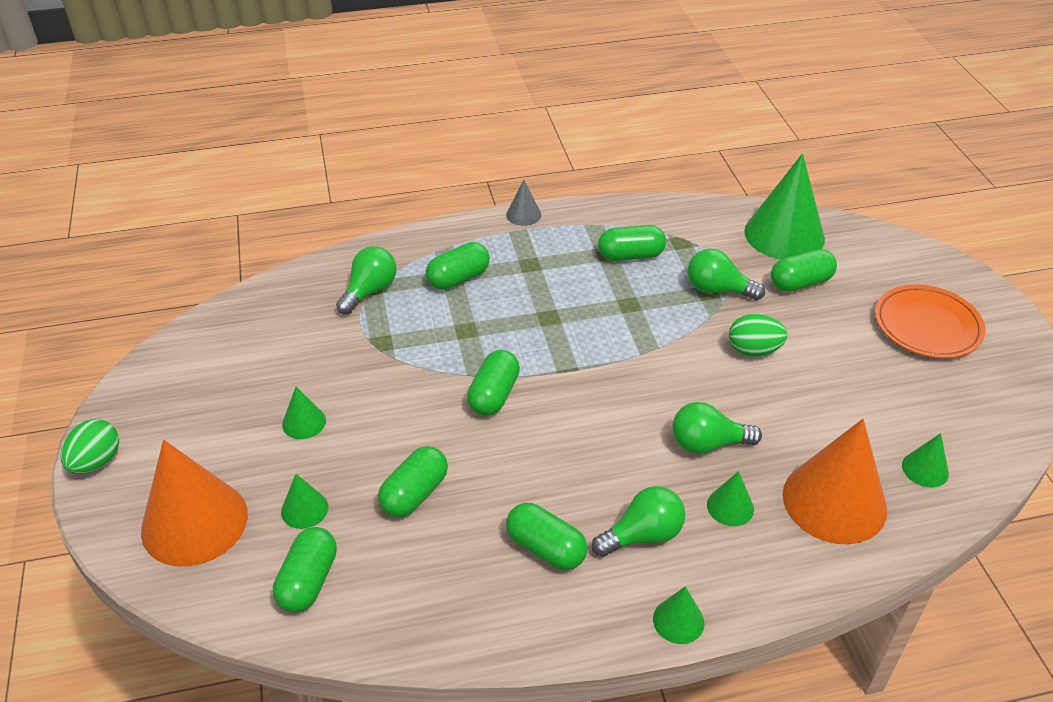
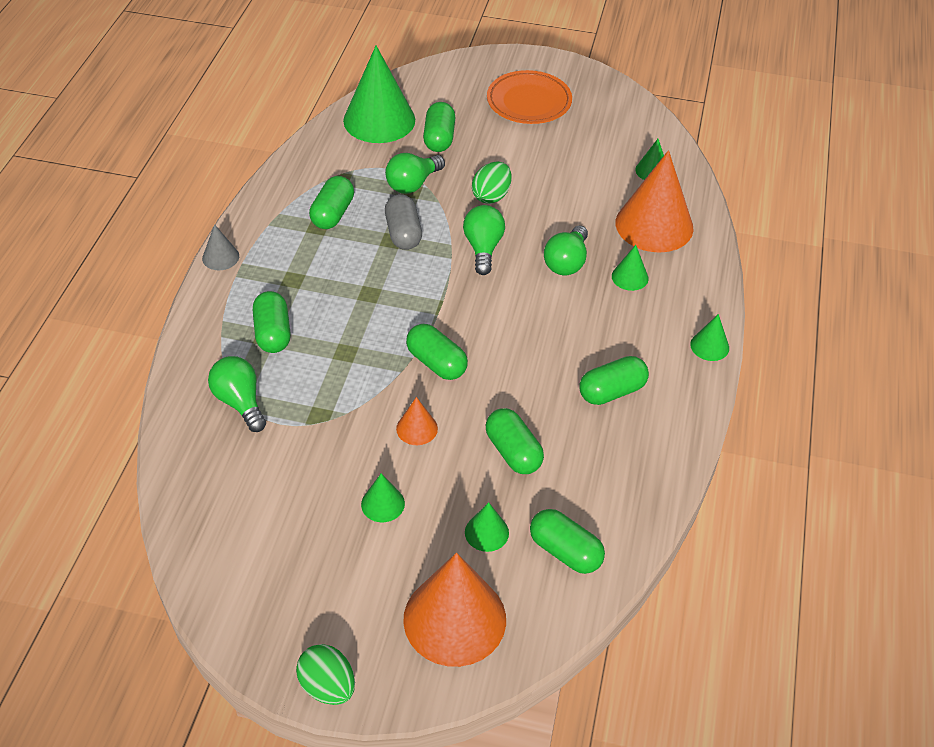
camera: 65 degrees left, 5 degrees up
green light bulb [592,486,685,557] -> green light bulb moved to [463,205,505,275]
none -> grey capsule [385,194,422,250]
none -> orange cone [396,397,438,445]

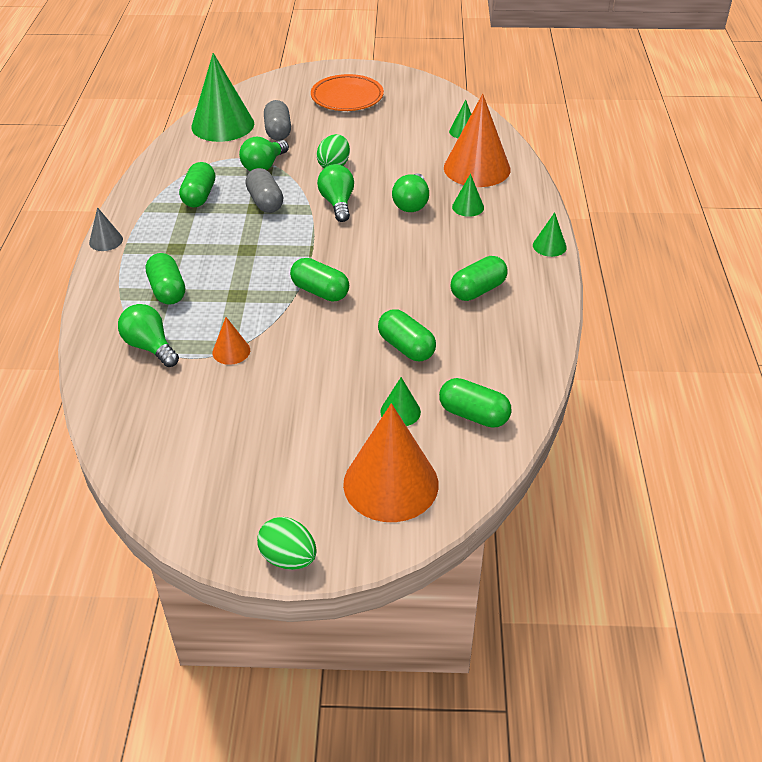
camera: 10 degrees left, 5 degrees down
green cone [361,473,405,522] -> none
orange cone [396,397,438,445] -> orange cone moved to [212,317,250,365]
green capsule [423,102,455,152] -> grey capsule [264,100,291,141]

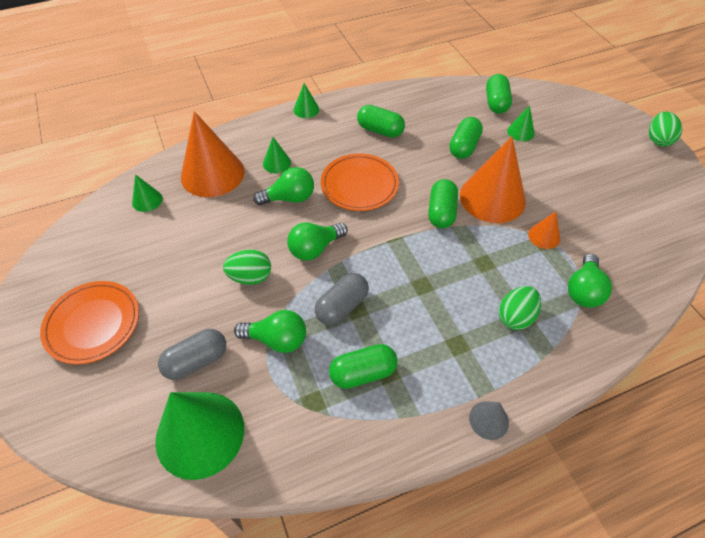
camera: 115 degrees left, 10 degrees up
green capsule [146,253,185,305] -> green egg [499,286,541,330]
orange cone [343,403,439,522] -> orange cone moved to [460,136,526,223]
none -> orange plate [321,154,399,211]

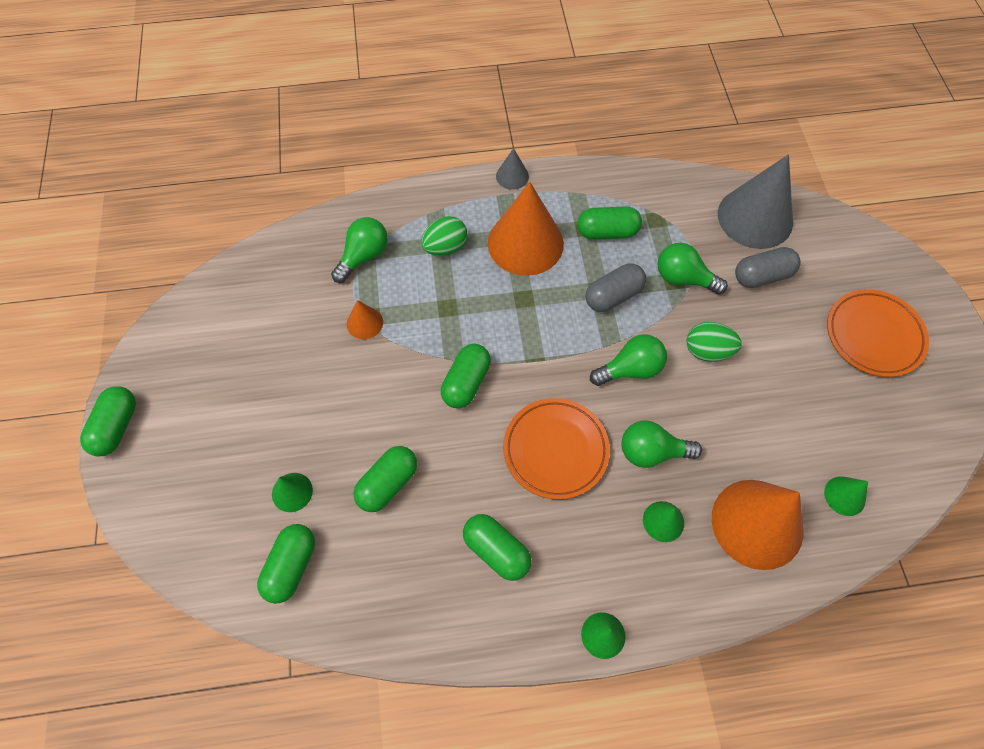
camera: 165 degrees left, 10 degrees up
green cone [155,392,244,480] -> grey cone [718,154,793,249]
orange cone [460,136,526,223] -> orange cone moved to [488,182,564,276]
green egg [649,112,682,147] -> green capsule [80,386,136,457]

